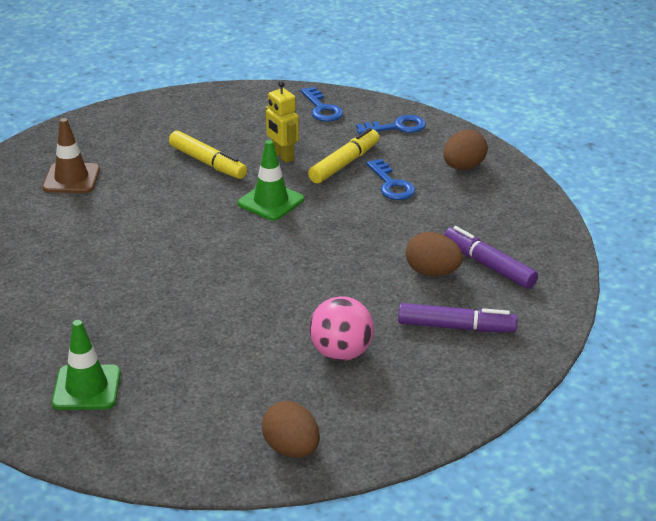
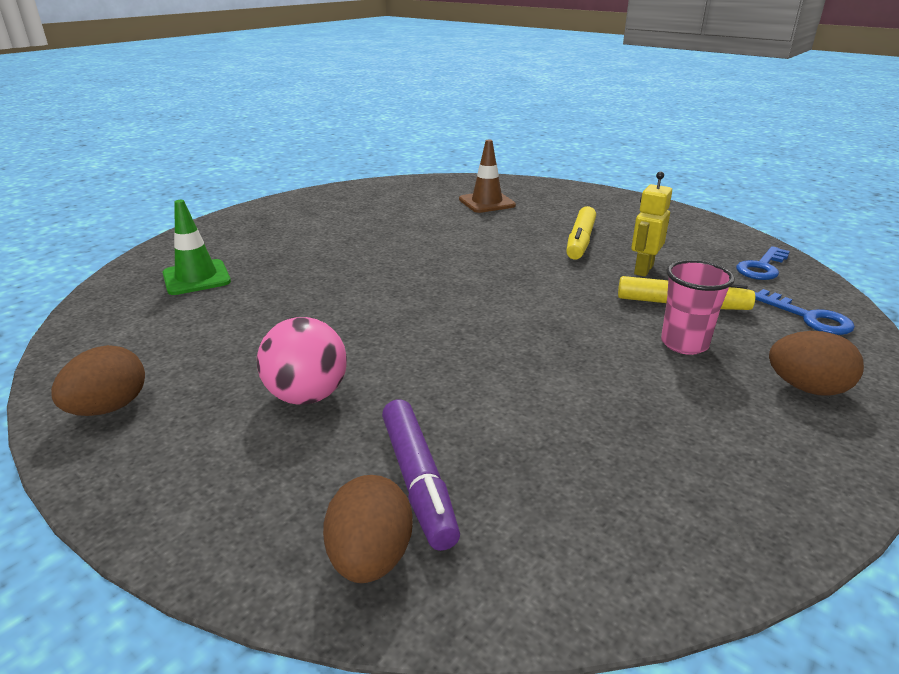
camera: 65 degrees right, 5 degrees down
green traffic cone [238,140,304,221] -> none
blue key [366,159,415,200] -> pink cup [661,260,735,355]
brown egg [406,232,463,276] -> brown egg moved to [323,475,413,583]
purple marker [444,226,538,289] -> none

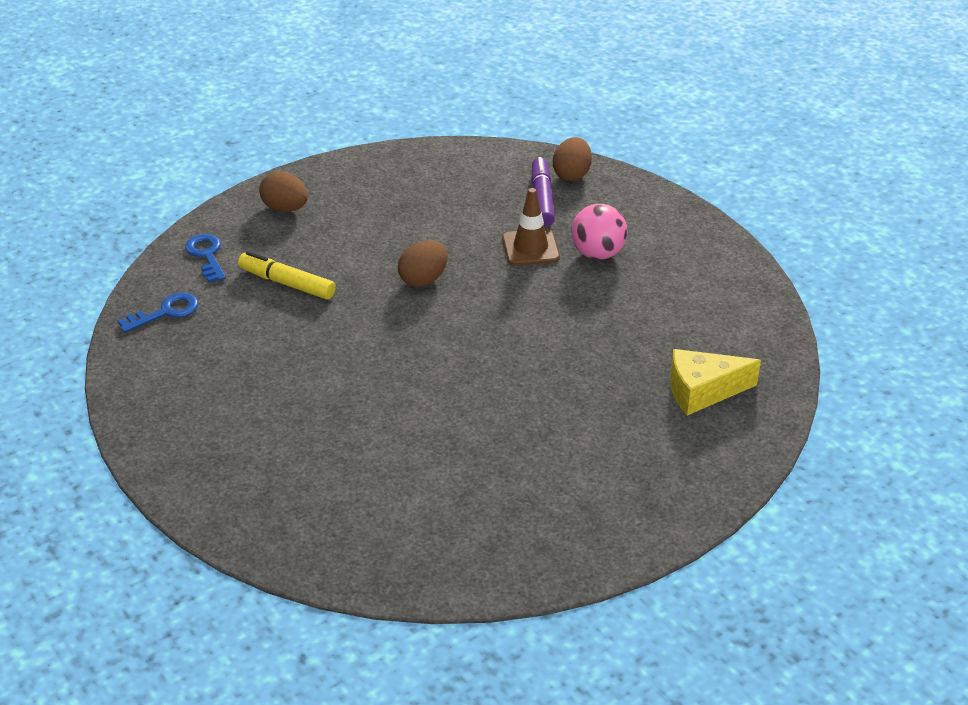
camera: 165 degrees left, 10 degrees up
brown egg [51,345,145,416] -> brown egg moved to [398,241,448,287]
green traffic cone [162,200,231,295] -> yellow cheese [670,349,761,415]
brown traffic cone [459,139,516,213] -> brown traffic cone moved to [502,188,560,266]
yellow marker [566,206,596,260] -> none
yellow robot [631,171,672,277] -> none
pink cup [661,260,735,355] -> none

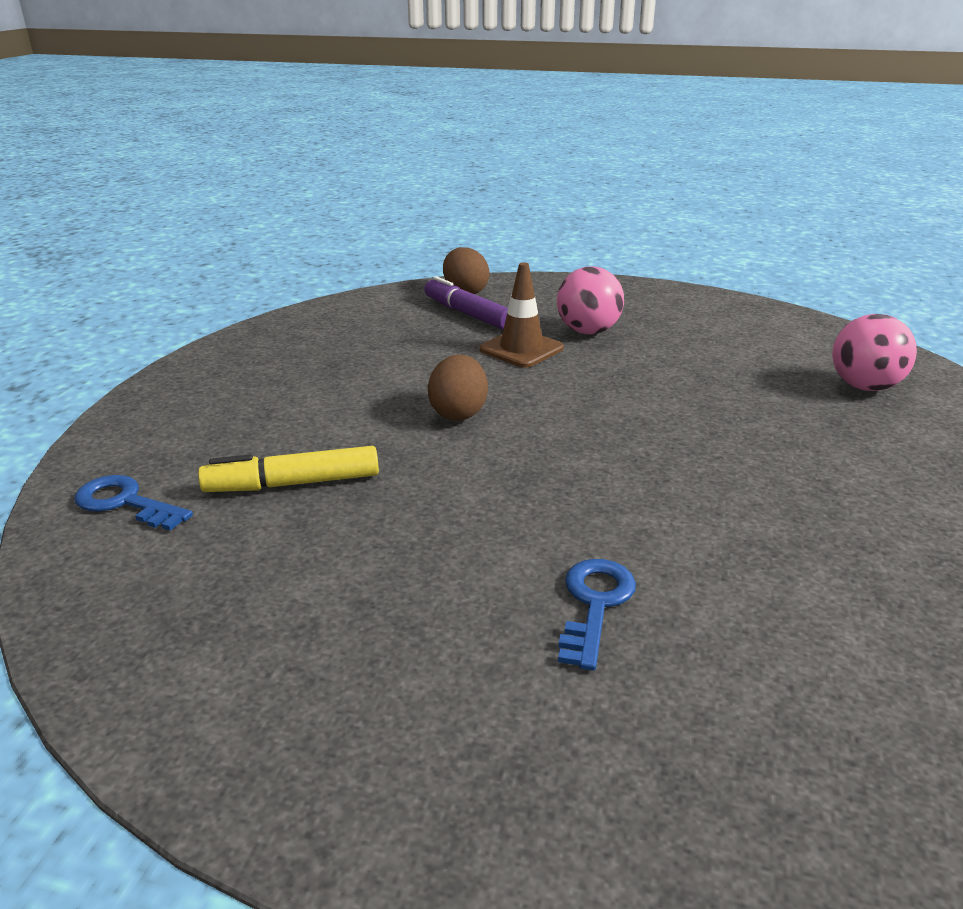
camera: 40 degrees left, 10 degrees down
blue key [117,293,199,333] -> blue key moved to [558,559,636,671]
brown egg [259,172,308,212] -> none
yellow cheese [670,349,761,415] -> pink ball [832,314,917,391]

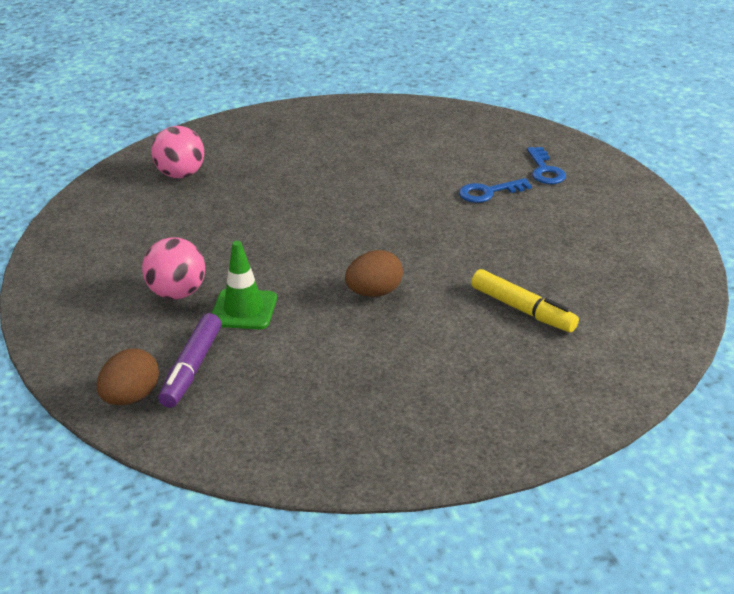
camera: 125 degrees left, 5 degrees up
blue key [74,475,193,531] -> blue key moved to [527,147,566,184]
brown traffic cone [479,262,564,368] -> green traffic cone [212,241,277,329]

